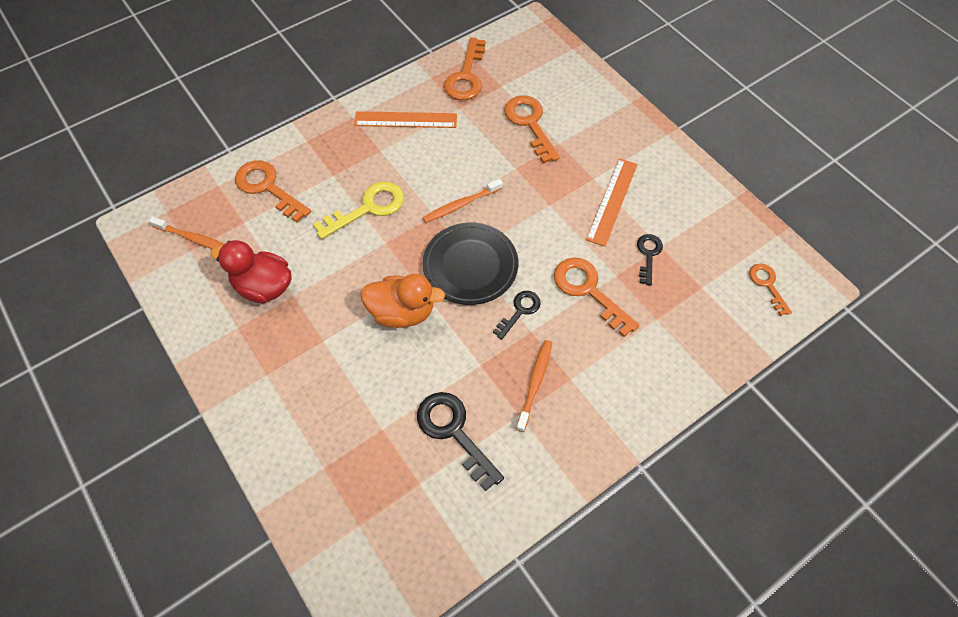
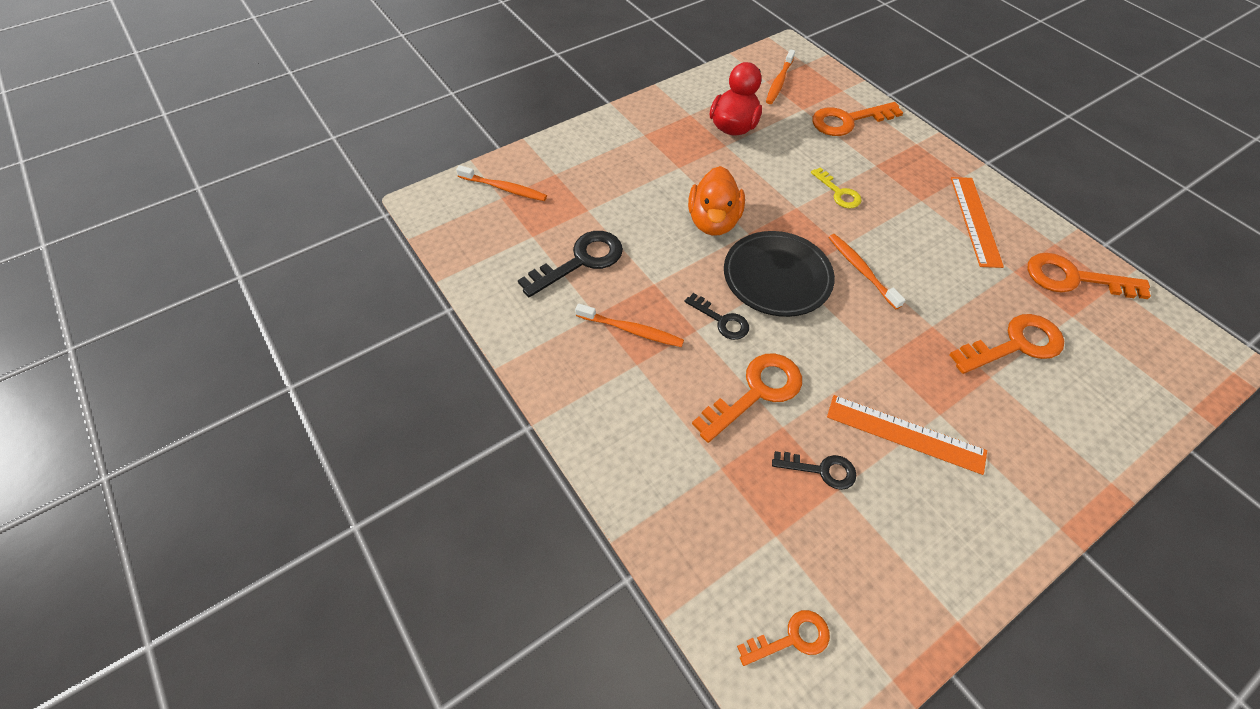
camera: 90 degrees right, 5 degrees down
orange key [235,160,311,222] -> orange key turned 150 degrees counterclockwise [812,102,903,136]
yellow key [313,181,404,239] -> yellow key [811,167,862,208], size x0.60
none -> orange toothbrush [456,165,547,201]

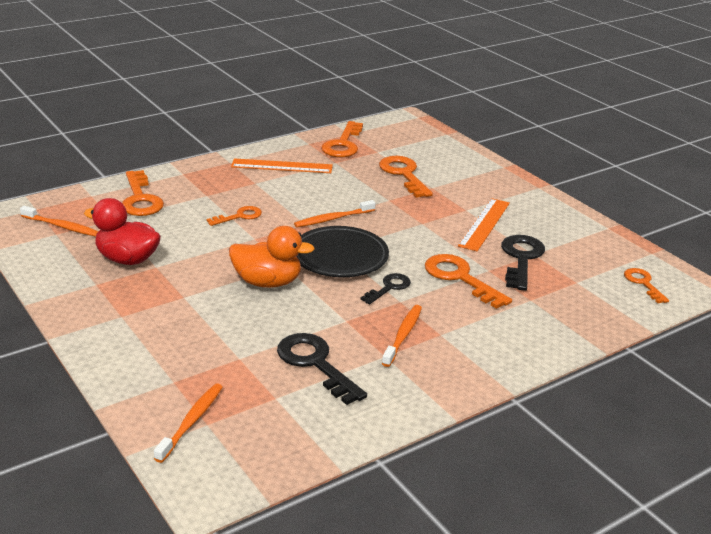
camera: 90 degrees left, 25 degrees down
black key [772,451,856,490] -> black key [501,235,545,291], size x1.68
yellow key [811,167,862,208] -> orange key [207,206,262,226]

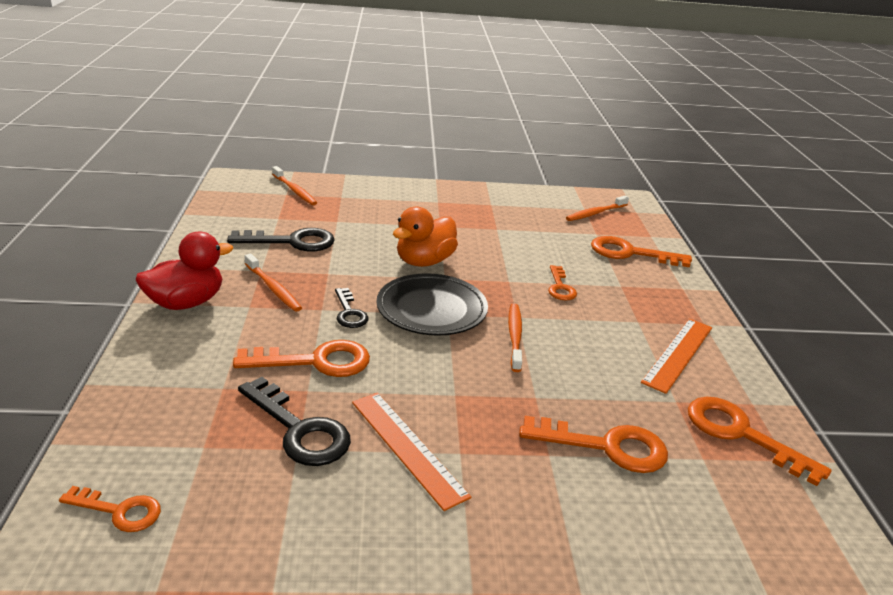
camera: 120 degrees right, 0 degrees up
red duck [84,198,161,265] -> red duck moved to [136,232,233,310]

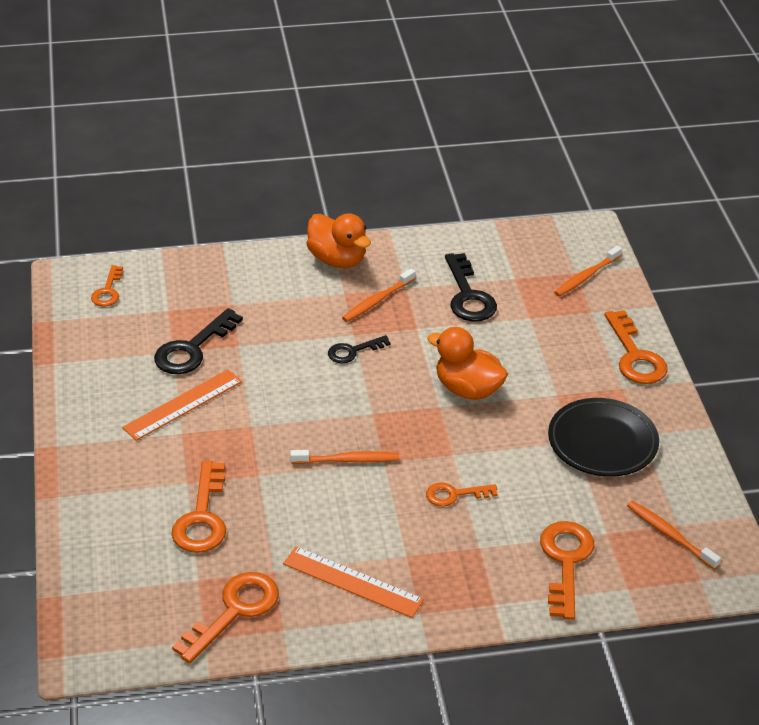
camera: 85 degrees right, 10 degrees up
red duck [136,232,233,310] -> orange duck [306,213,371,268]
orange key [233,340,370,377] -> orange key moved to [605,310,668,384]
black plate [377,273,488,336] -> black plate moved to [548,398,659,477]

